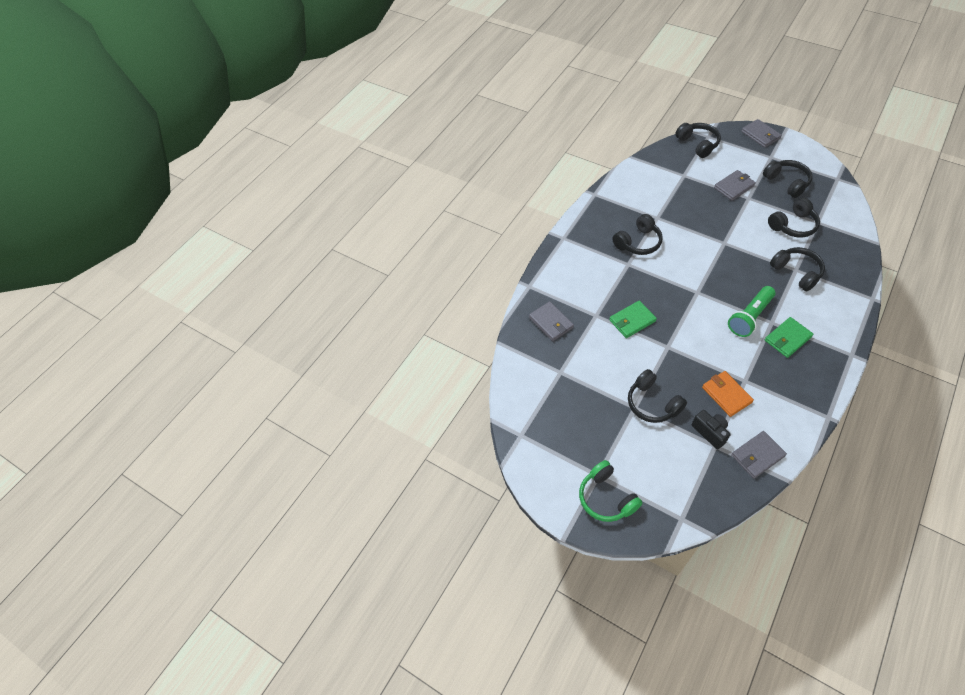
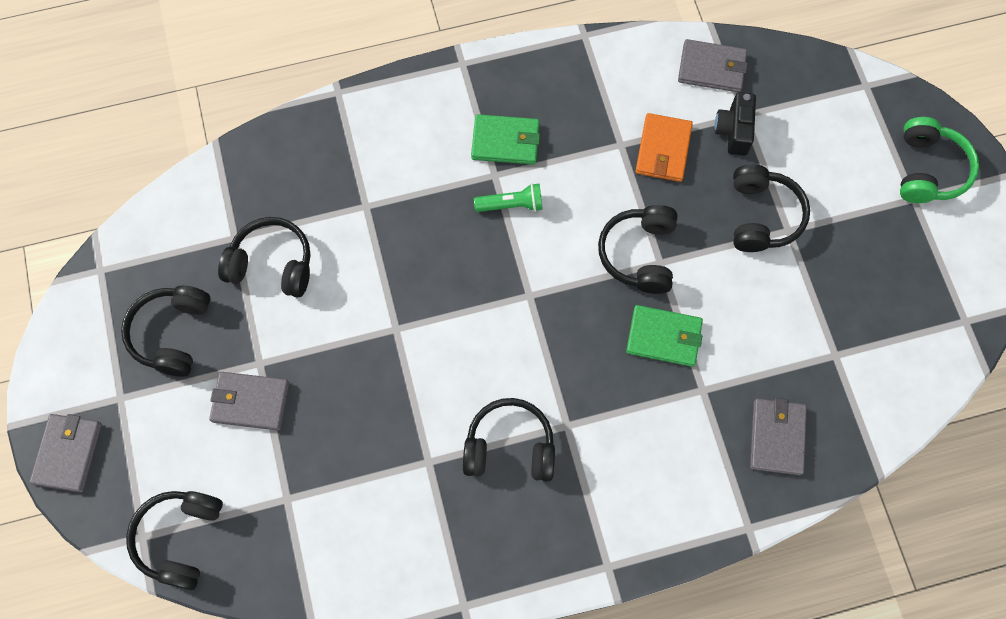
camera: 140 degrees left, 15 degrees up
green flashlight [728,286,775,337] -> green flashlight [474,183,543,212], size x0.61
black headphones [770,247,825,291] -> black headphones moved to [598,205,677,294]

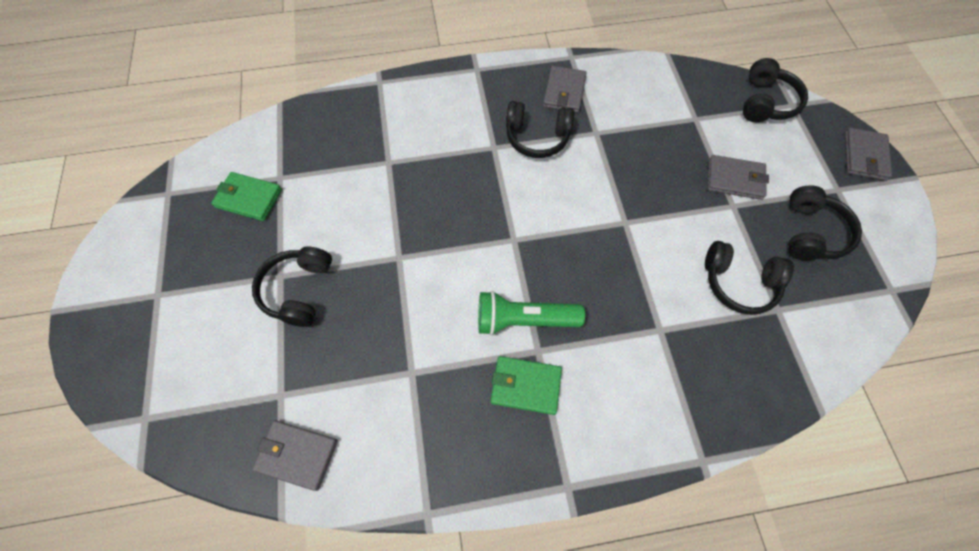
camera: 175 degrees left, 5 degrees down
green flashlight [474,183,543,212] -> green flashlight [478,291,585,336], size x1.63
black headphones [598,205,677,294] -> none
green wallet [626,305,703,367] -> green wallet moved to [211,172,282,221]
orange wallet [635,113,693,182] -> none
black camera [714,92,756,156] -> none
grey wallet [750,398,807,475] -> grey wallet moved to [543,66,586,113]
green headphones [900,117,979,203] -> none

